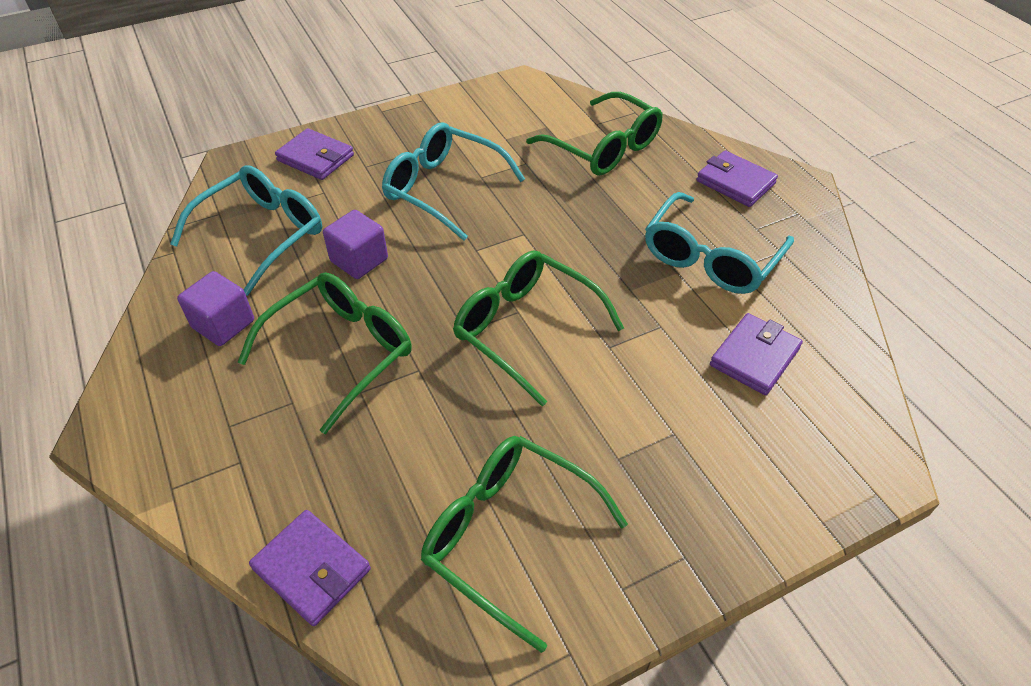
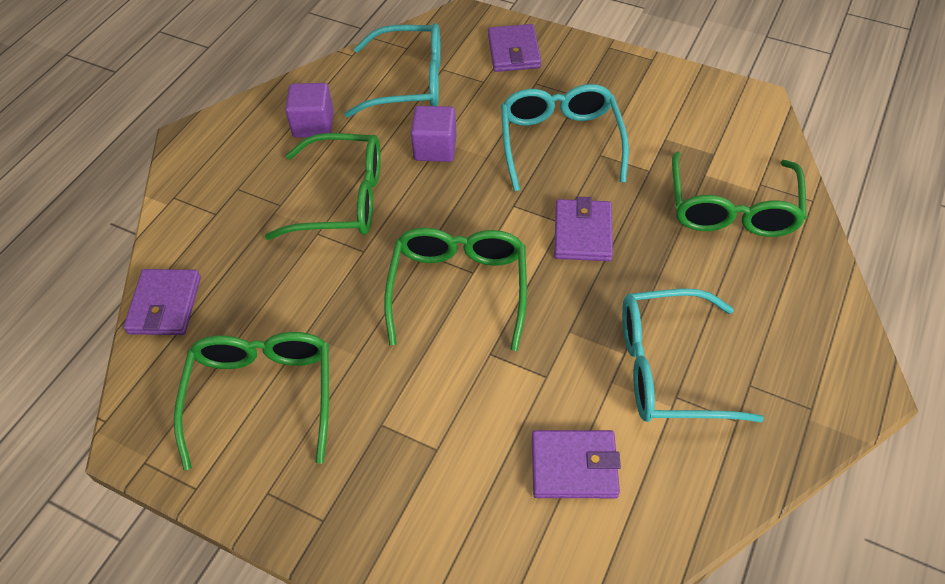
camera: 55 degrees right, 5 degrees up
purple wallet [696,150,778,207] -> purple wallet moved to [554,197,613,261]

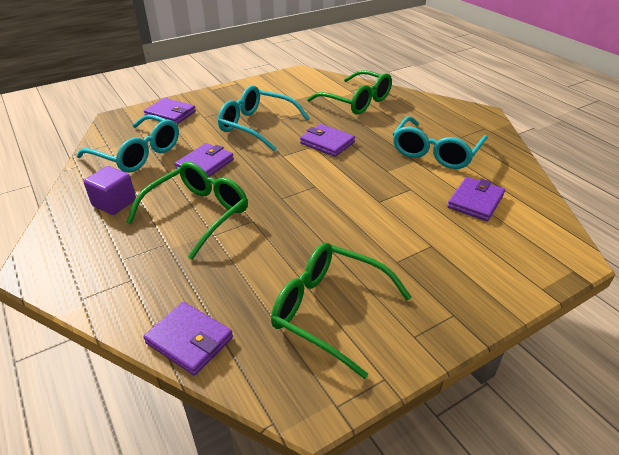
camera: 60 degrees left, 15 degrees down
turquoise glasses [345,23,441,117] -> turquoise glasses turned 90 degrees clockwise [77,114,179,173]
green glasses [384,228,527,351] -> none
purple cube [411,106,457,162] -> purple wallet [175,143,234,177]

